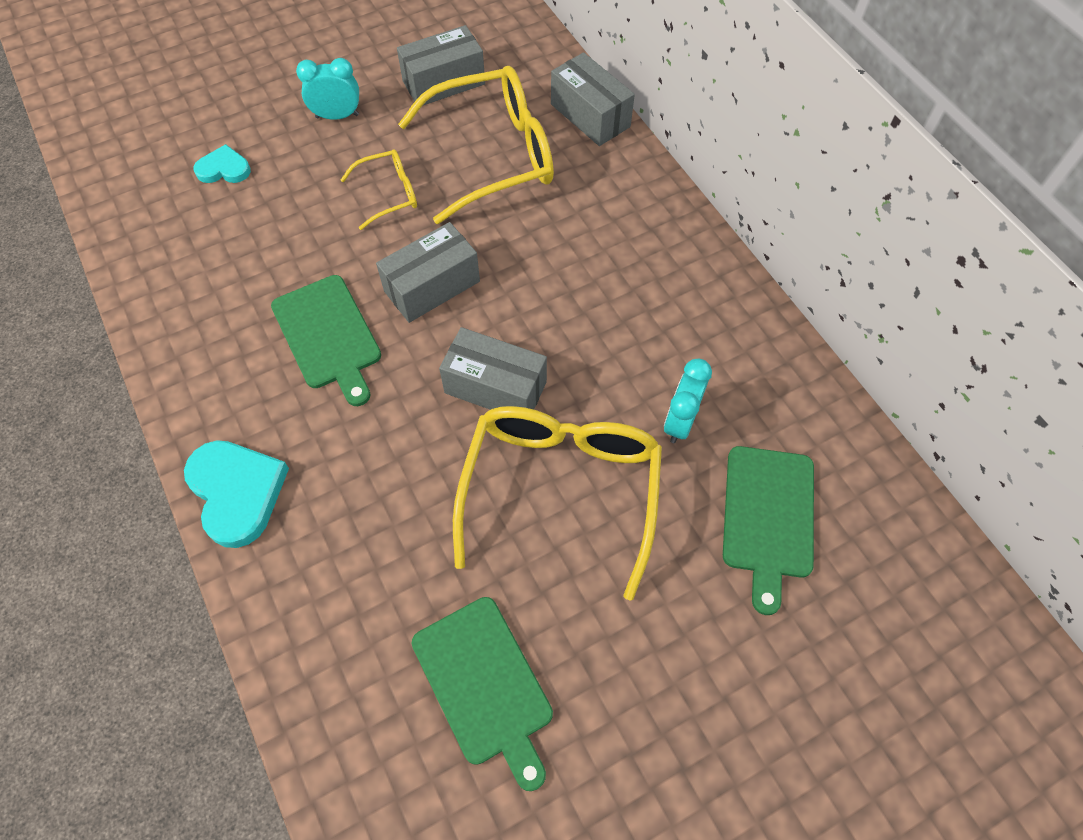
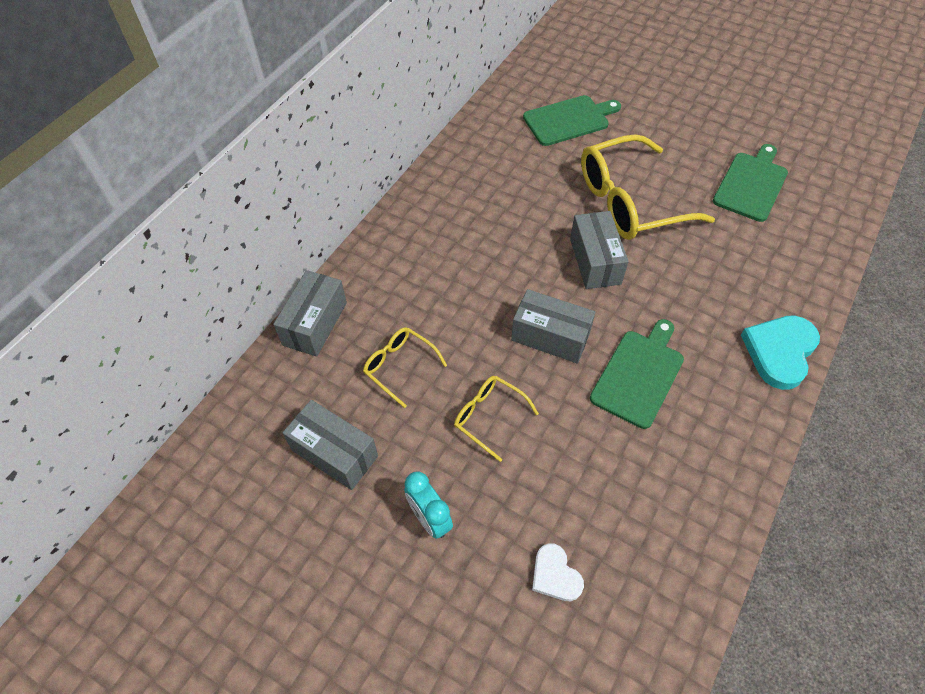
camera: 120 degrees left, 5 degrees down
turquoise heart [194,144,251,183] -> white heart [532,543,584,601]
yellow glasses [398,66,554,224] -> yellow glasses [363,327,447,408], size x0.49
turquoise clock [664,359,712,443] -> none

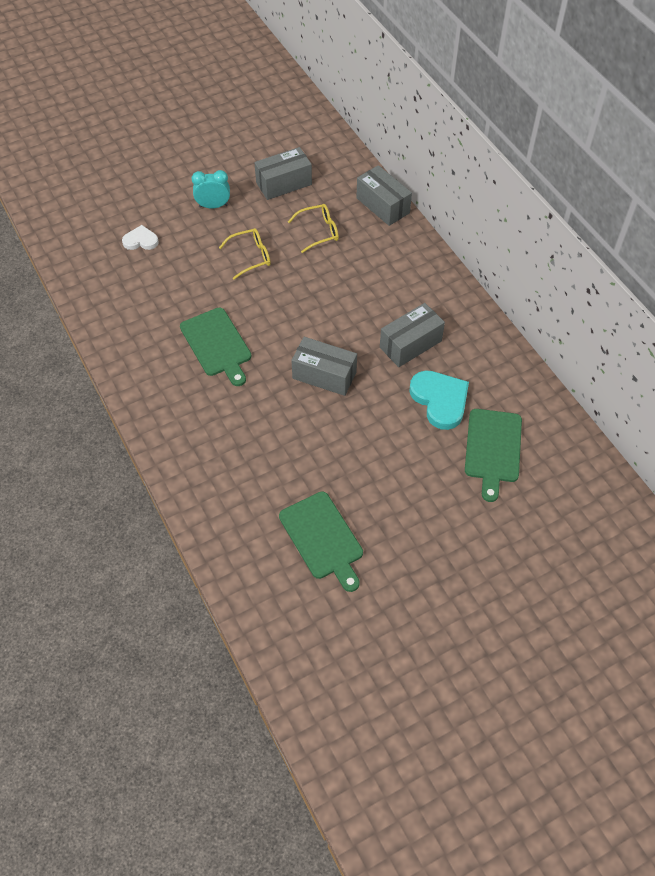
camera: 120 degrees right, 0 degrees up
grey box [511,289,596,364] -> grey box moved to [380,303,445,367]
yellow glasses [581,134,715,240] -> none
turquoise heart [741,315,820,390] -> turquoise heart moved to [409,370,469,430]

